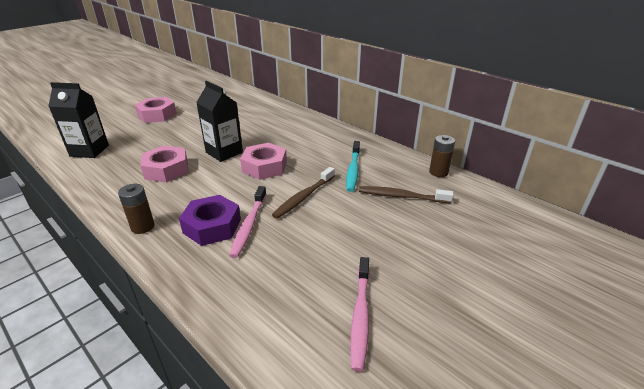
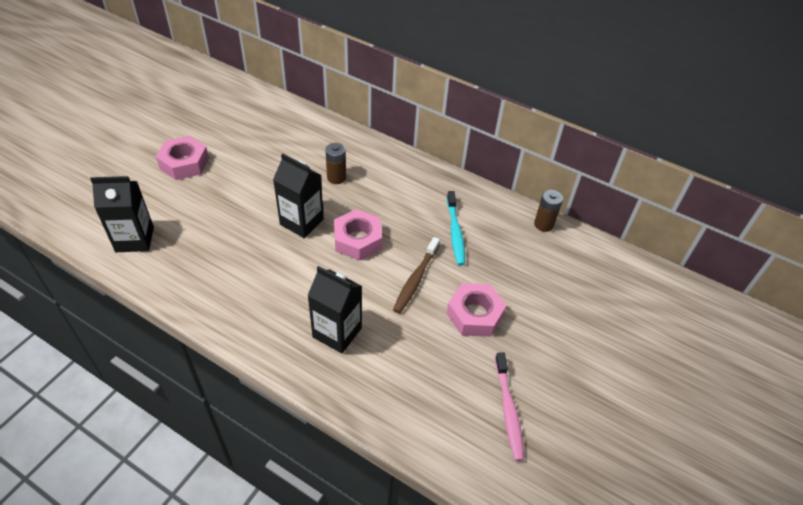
camera: 15 degrees left, 15 degrees up
brown battery [118,184,155,234] -> brown battery moved to [325,143,346,184]
pink nut [140,146,188,183] -> pink nut moved to [446,283,507,337]
purple nut [179,195,241,246] -> black carton [307,266,362,354]
pink toothbrush [229,186,267,258] -> none
brown toothbrush [359,186,454,204] -> none

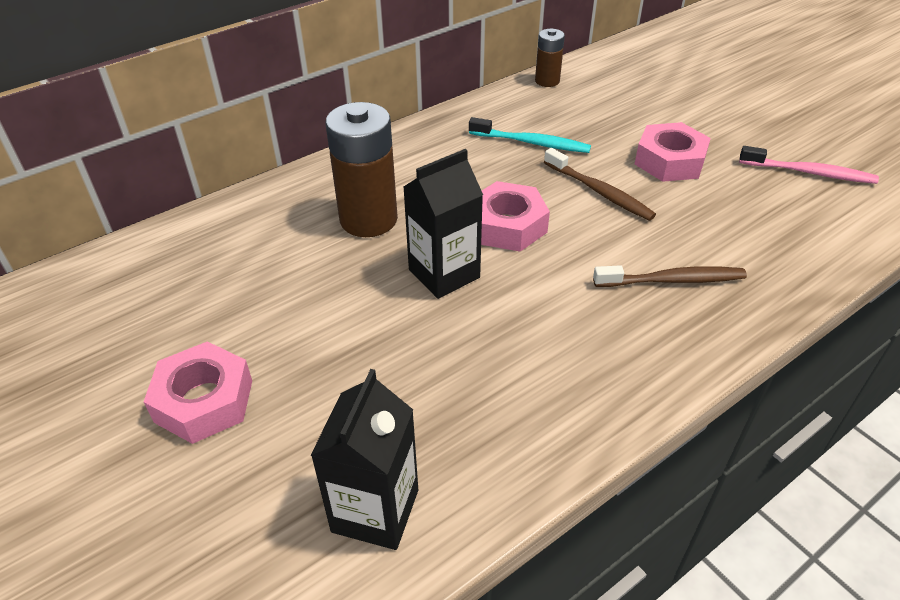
camera: 65 degrees left, 5 degrees down
black carton [307,266,362,354] -> brown toothbrush [593,265,747,287]
brown battery [325,143,346,184] -> brown battery [326,102,398,237], size x1.86

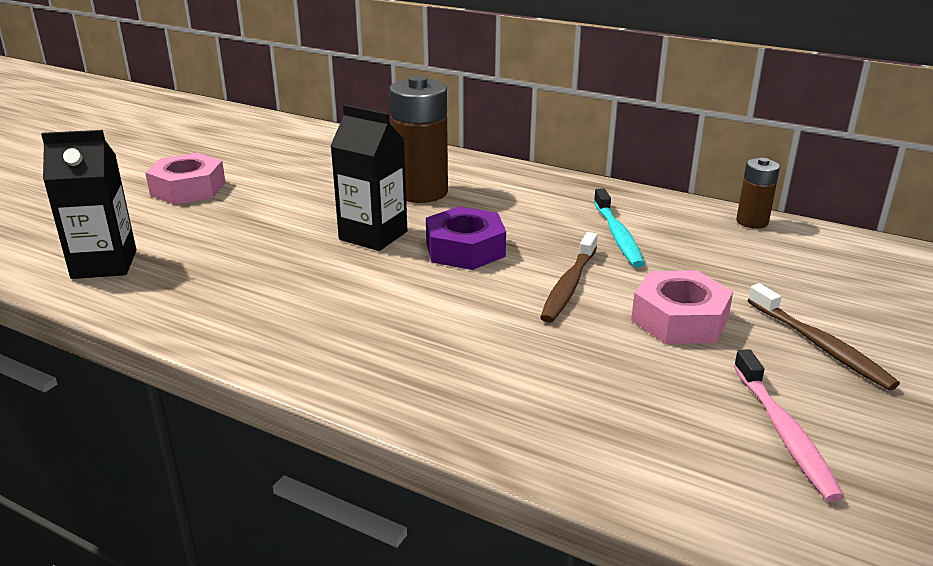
camera: 65 degrees right, 15 degrees down
pink nut [481,181,550,252] -> purple nut [426,207,506,270]
brown toothbrush [593,265,747,287] -> brown toothbrush moved to [748,283,900,390]

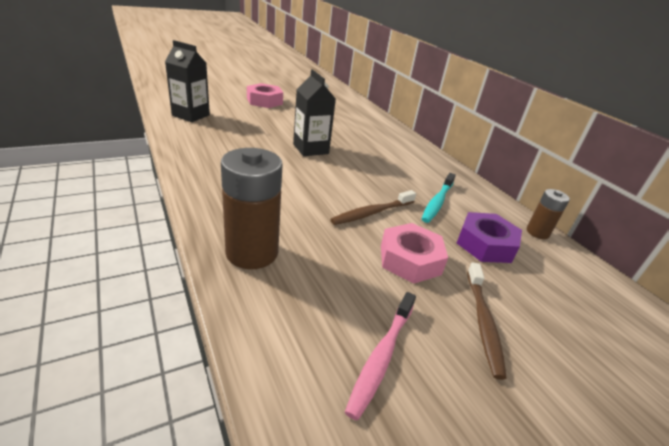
camera: 30 degrees right, 5 degrees up
brown battery [389,75,448,203] -> brown battery moved to [221,148,282,269]
purple nut [426,207,506,270] -> purple nut moved to [457,212,522,263]

